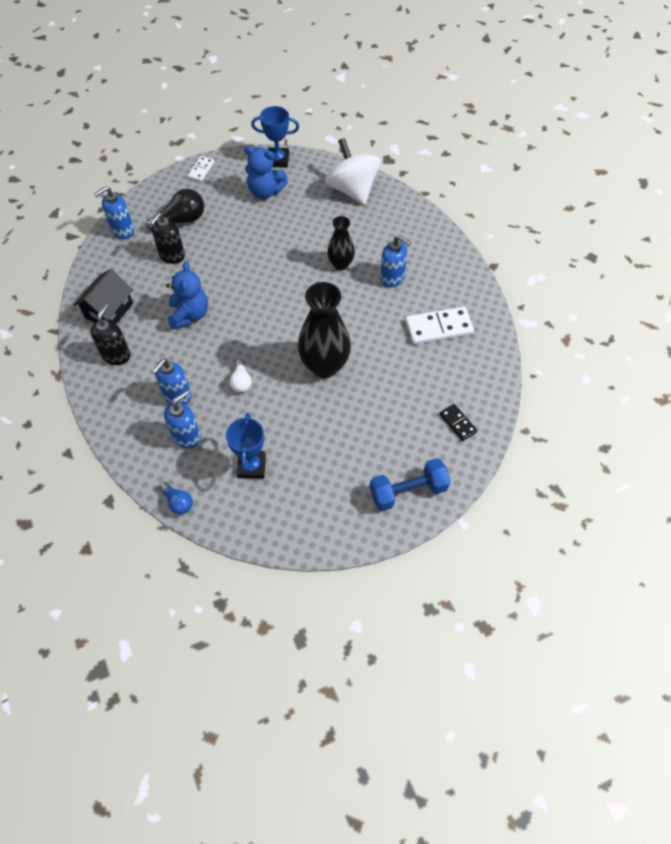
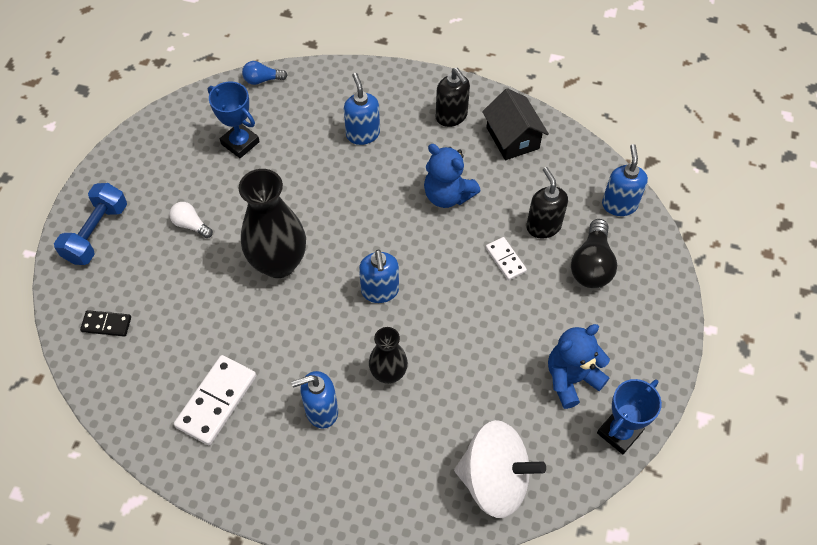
camera: 130 degrees right, 0 degrees up
blue soap dispenser [164,390,201,449] -> blue soap dispenser moved to [359,250,399,303]
white domino [188,156,215,182] -> white domino moved to [485,237,527,280]
white light bulb [229,359,252,393] -> white light bulb moved to [169,202,213,238]

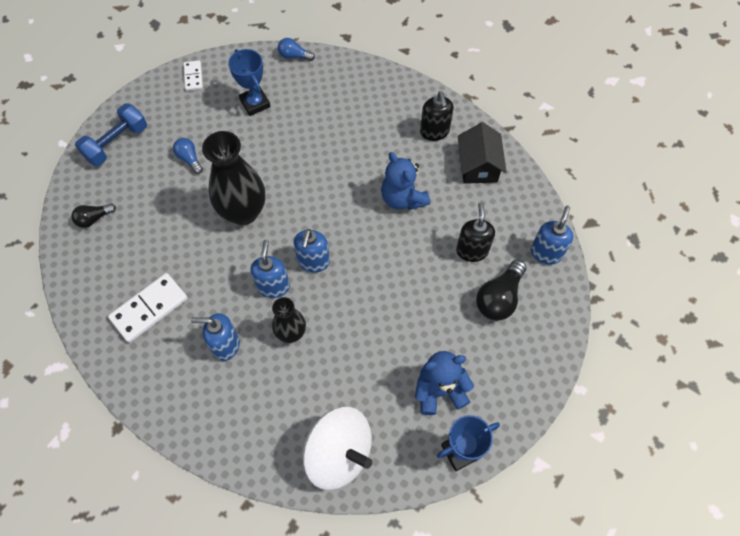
camera: 20 degrees right, 5 degrees up
black domino [80,310,131,337] -> black light bulb [71,203,116,228]
white light bulb [169,202,213,238] -> blue light bulb [173,138,203,174]
blue soap dispenser [344,73,380,145] -> blue soap dispenser moved to [250,240,290,298]
white domino [485,237,527,280] -> white domino moved to [184,60,203,91]

